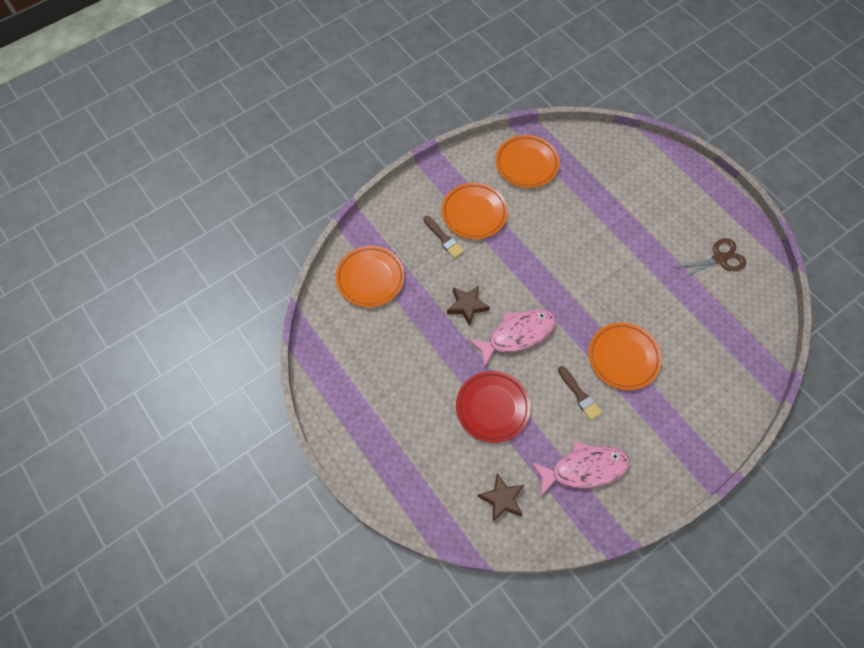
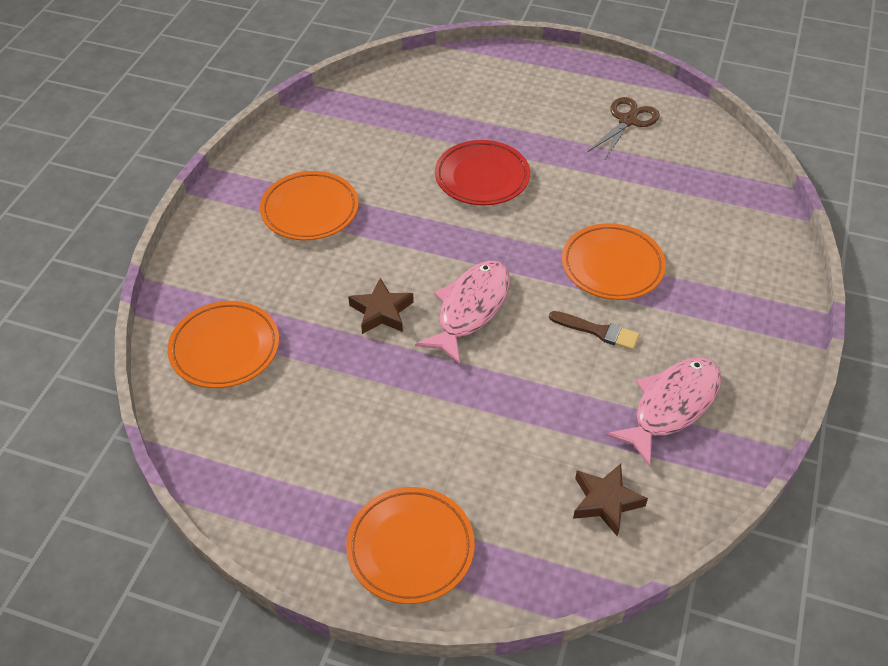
camera: 35 degrees left, 15 degrees down
brown brush [423,216,464,258] -> none
red plate [456,371,530,443] -> red plate moved to [435,140,530,206]
orange plate [495,135,560,188] -> orange plate moved to [346,487,475,604]

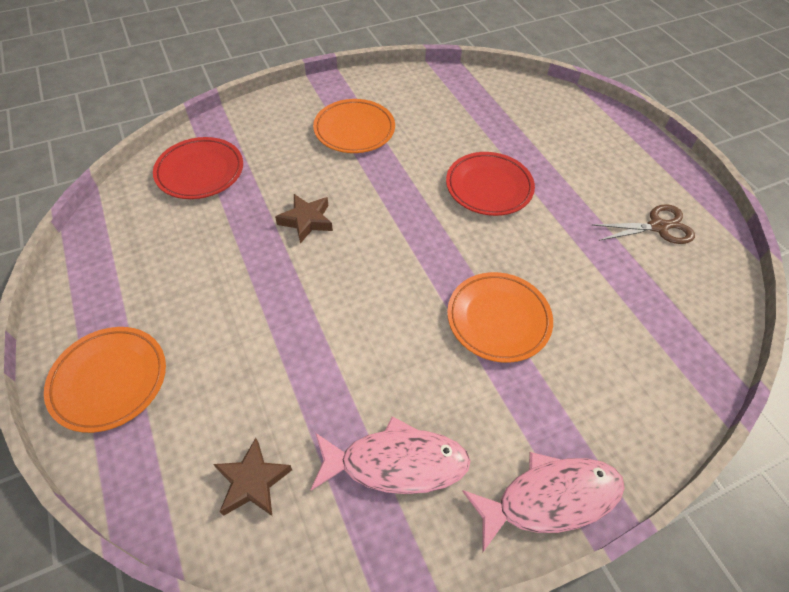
camera: 45 degrees right, 5 degrees up
orange plate [167,301,279,388] -> red plate [153,137,243,199]
pink fish [415,261,510,365] -> pink fish moved to [462,452,625,553]
brown brush [549,311,639,350] -> none

